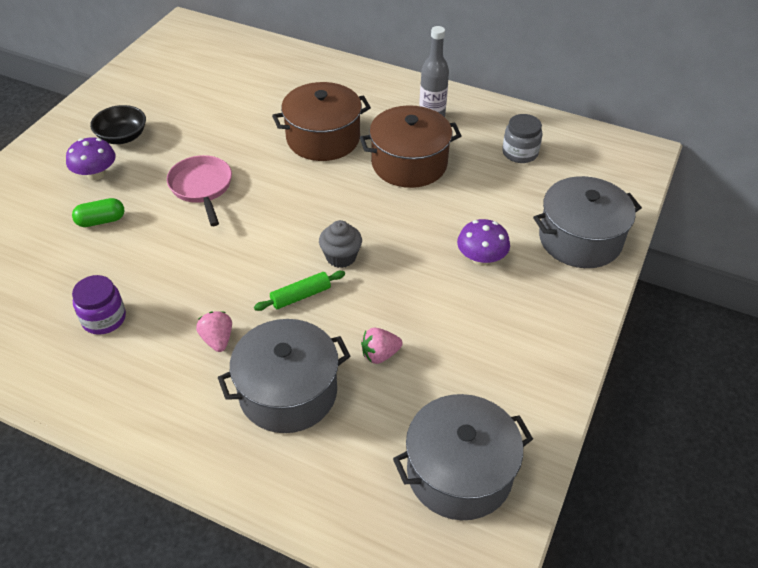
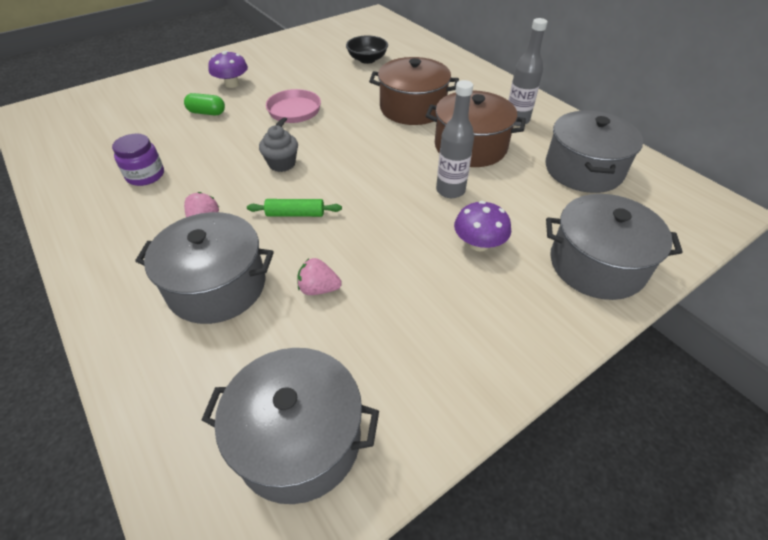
camera: 30 degrees right, 0 degrees up
black bowl [90,105,146,144] -> black bowl moved to [346,35,388,64]
grey cupcake [319,220,362,268] -> grey cupcake moved to [259,125,298,172]
grey jar [502,114,542,163] -> grey pot [546,111,643,193]
none -> grey bottle [436,80,474,198]

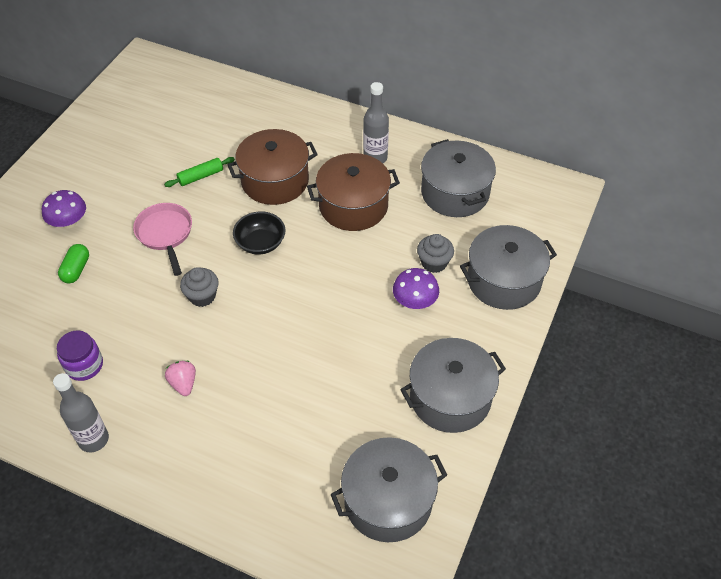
camera: 30 degrees left, 5 degrees up
grey pot [135,212,274,324] -> grey pot moved to [400,338,506,433]
green capsule [184,93,225,115] -> green capsule turned 60 degrees counterclockwise [58,244,89,283]
green rolling pin [247,199,342,217] -> green rolling pin moved to [164,157,235,187]
pink strawberry [297,258,342,295] -> none
black bowl [346,35,388,64] -> black bowl moved to [233,212,285,255]
grey bottle [436,80,474,198] -> grey bottle moved to [53,373,109,452]
none -> grey cupcake [417,234,454,273]

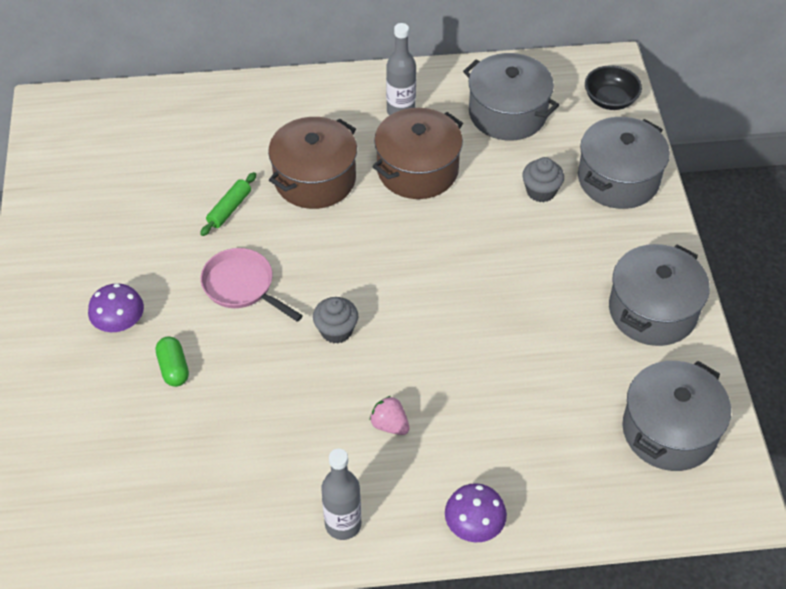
camera: 30 degrees left, 0 degrees up
purple jar [57,330,103,381] -> none
black bowl [233,212,285,255] -> black bowl moved to [585,65,642,110]
purple mushroom [393,268,439,309] -> purple mushroom moved to [445,483,507,543]

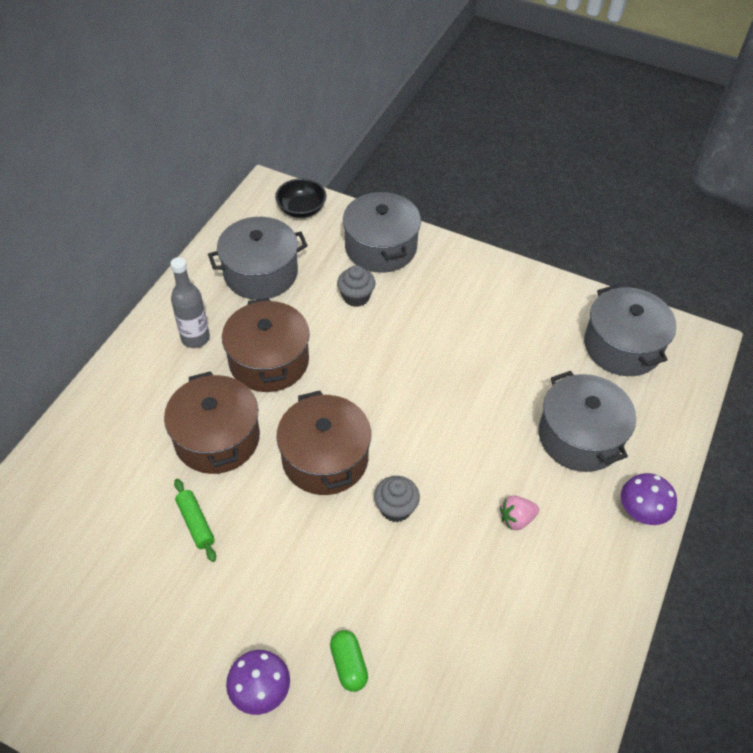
camera: 60 degrees left, 0 degrees up
green capsule [156,336,189,387] -> green capsule turned 60 degrees clockwise [330,630,368,692]
pink pan [200,248,303,322] -> none
grey bottle [321,449,361,540] -> none
grey pot [609,244,710,346] -> grey pot moved to [539,371,636,472]
none -> brown pot [276,391,371,495]

